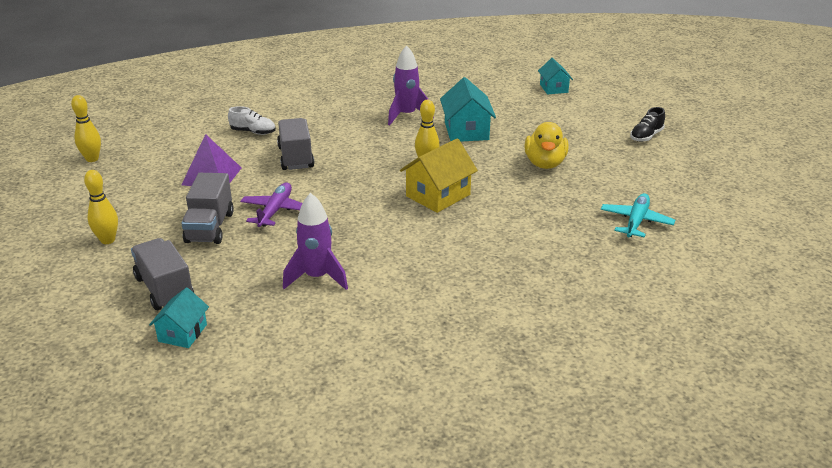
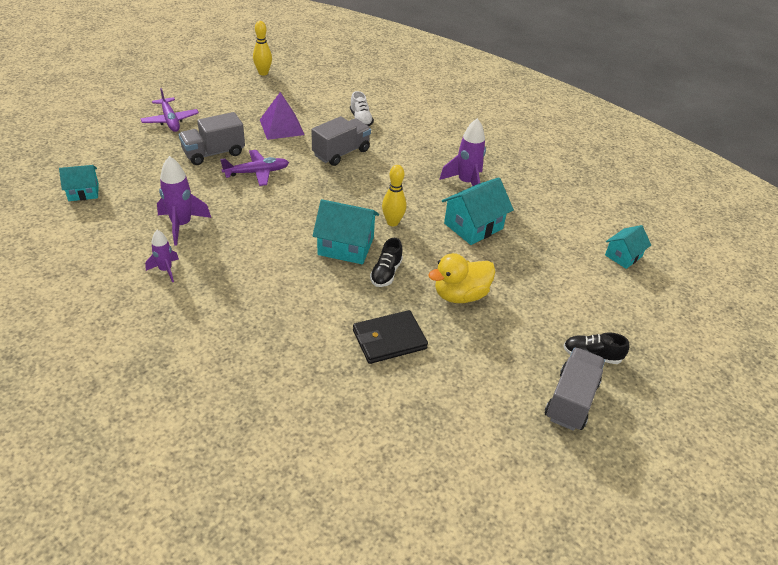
camera: 55 degrees right, 10 degrees up
yellow bowling pin [84,170,118,244] -> purple plane [141,88,199,132]
grey truck [131,238,194,310] -> grey truck moved to [545,348,605,431]
yellow house [400,138,478,213] -> turquoise house [313,199,379,264]
turquoise plane [601,193,675,238] -> none
none -> purple rocket [145,230,179,282]
none -> black wallet [353,310,428,364]
none -> black shoe [370,238,403,287]

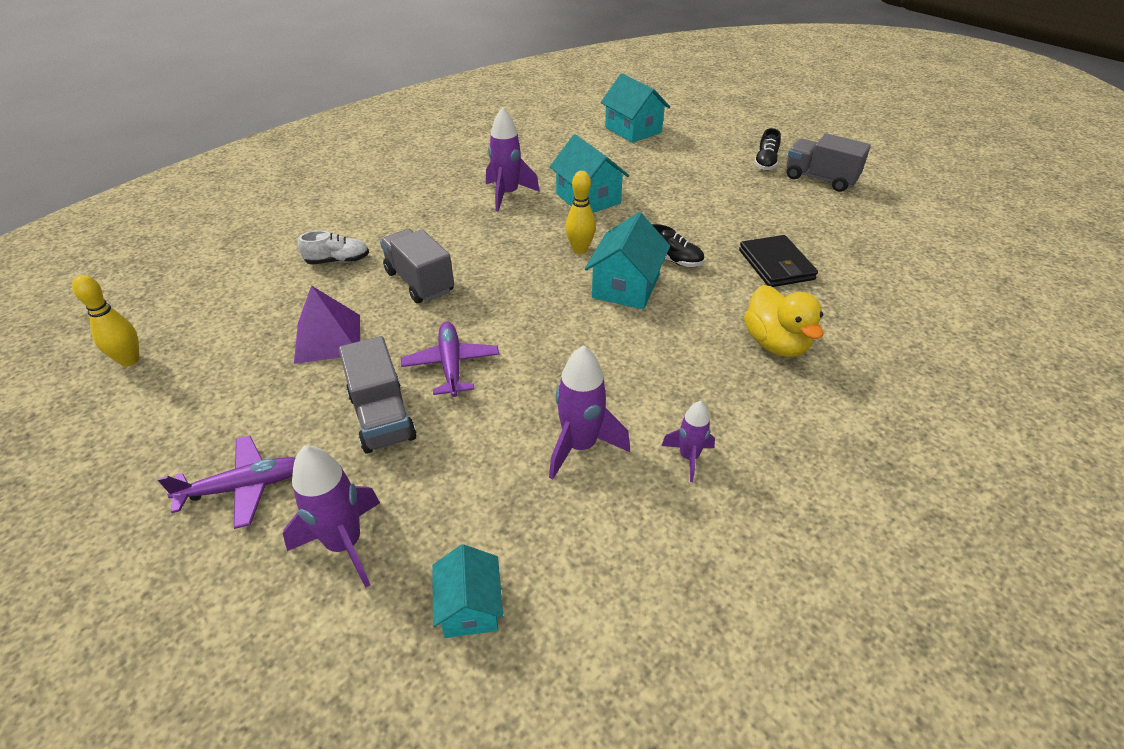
camera: 80 degrees left, 0 degrees up
yellow duck [428,253,496,303] -> yellow duck moved to [744,285,824,357]
turquoise house [605,225,651,269] -> turquoise house [601,74,670,143], size x1.60
none -> purple rocket [283,445,380,588]

